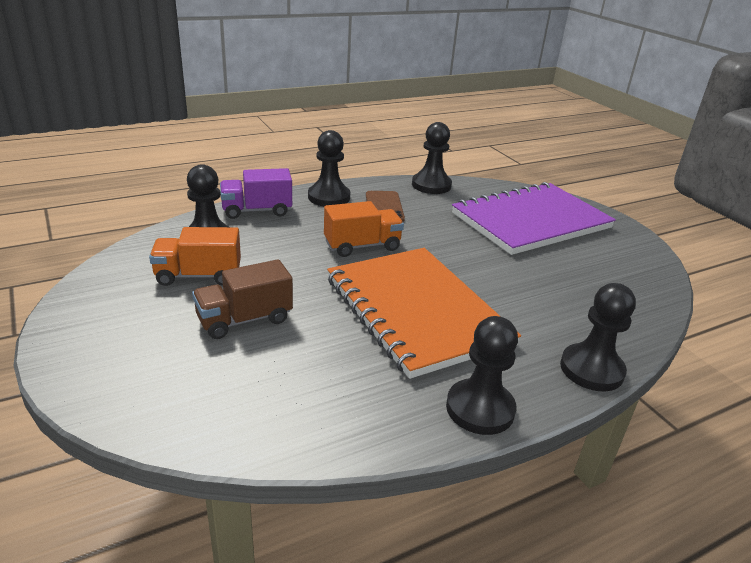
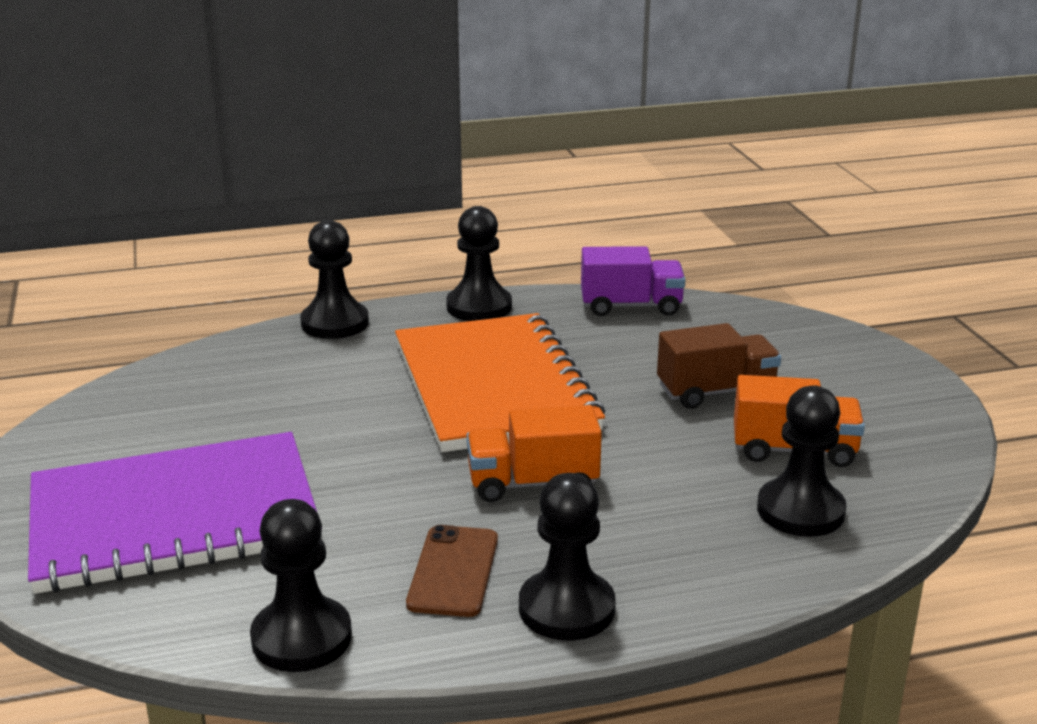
camera: 165 degrees left, 5 degrees down
purple truck [220,168,292,219] -> purple truck moved to [581,246,686,316]

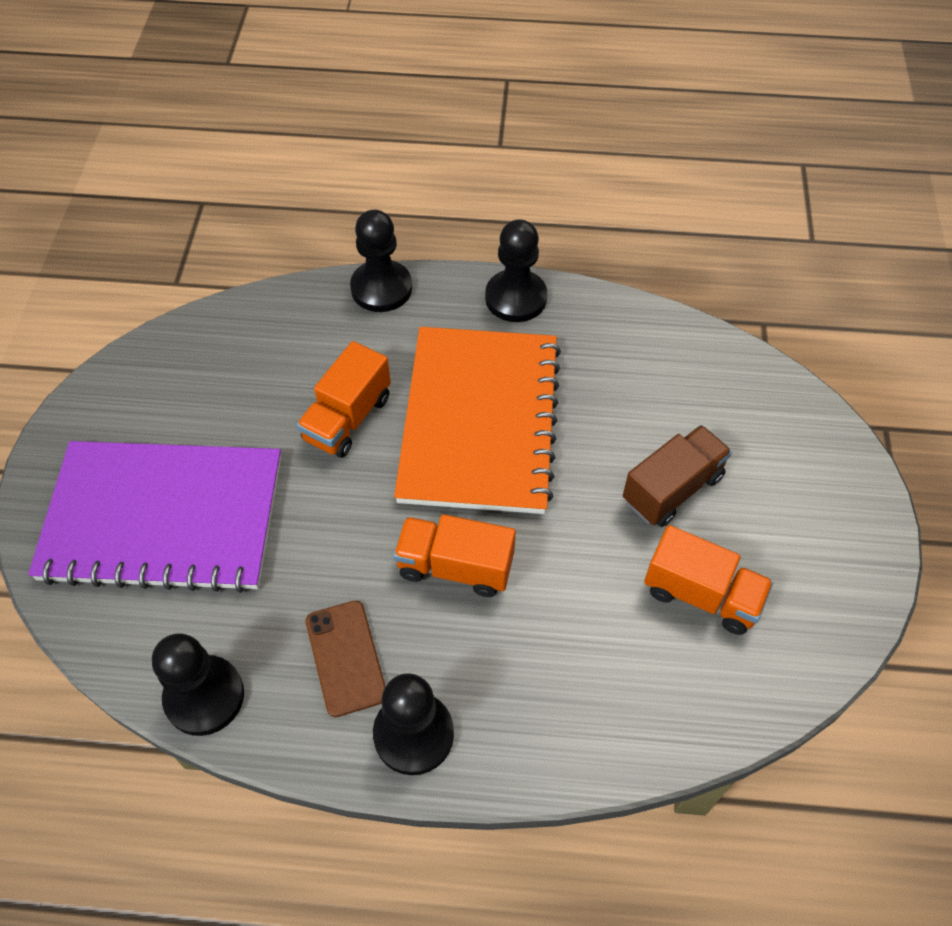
camera: 20 degrees right, 30 degrees up
brown phone [406,525,498,617] -> brown phone turned 45 degrees counterclockwise [306,600,386,717]
purple truck [581,246,686,316] -> none
brown truck [657,323,781,409] -> brown truck turned 45 degrees counterclockwise [623,425,732,527]
black pawn [757,385,846,537] -> none
none -> orange truck [297,341,391,458]

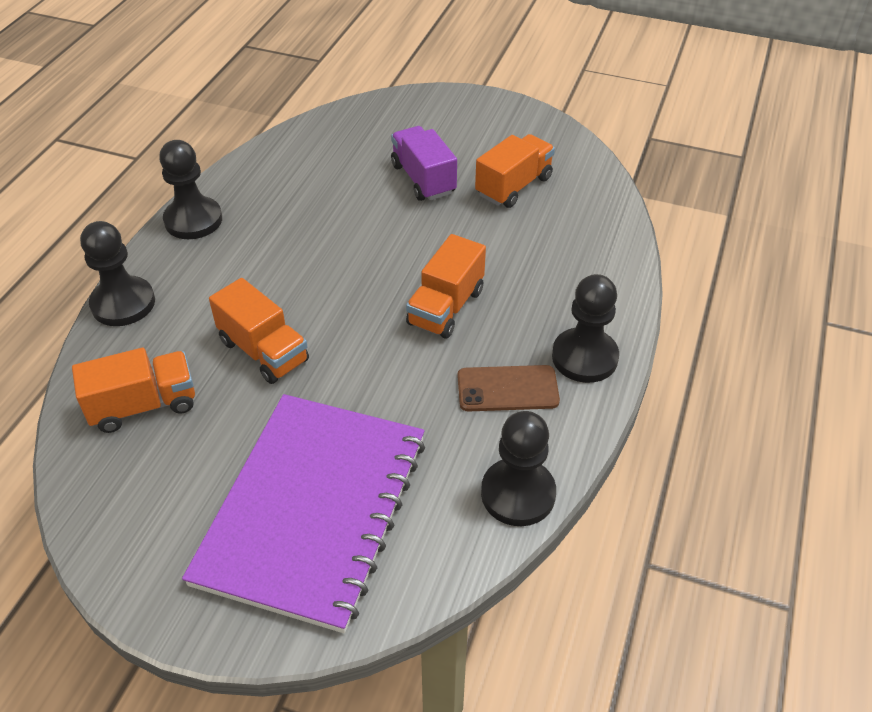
camera: 75 degrees left, 10 degrees down
orange notebook [394,327,561,514] -> none
brown truck [623,425,732,527] -> purple truck [391,126,457,201]
none -> orange truck [72,348,195,433]

